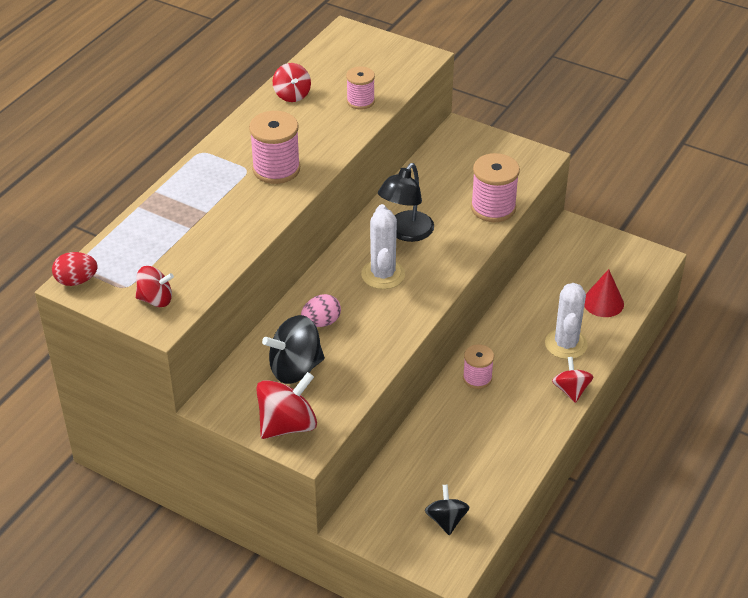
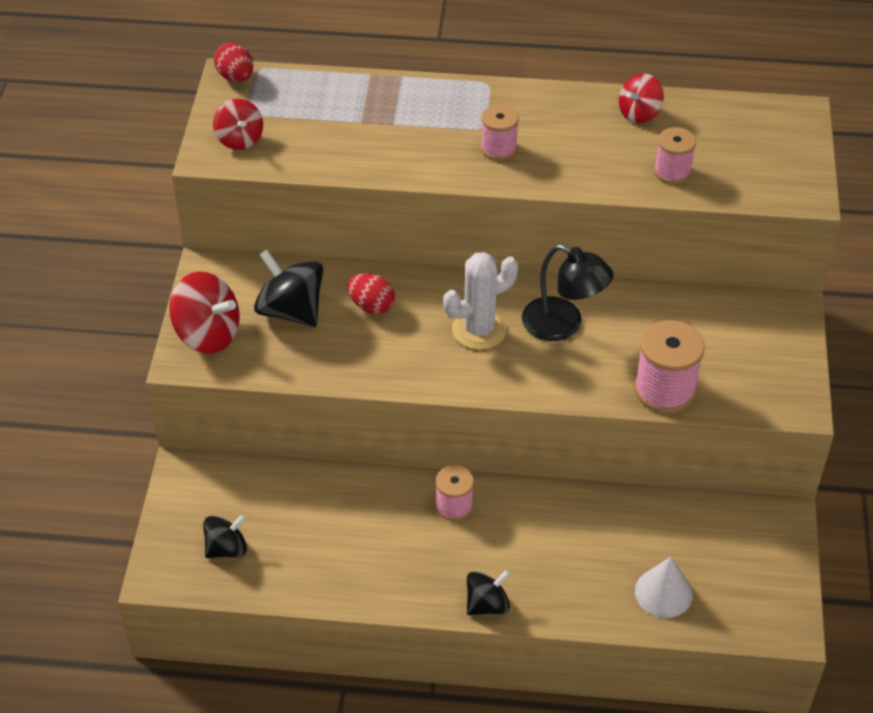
camera: 65 degrees right, 5 degrees up
pink spool [249,111,300,184] -> pink spool [481,104,519,161], size x0.62
pink egg [301,294,341,327] -> red egg [348,273,395,314]
black lamp [378,163,434,242] -> black lamp turned 150 degrees counterclockwise [522,244,614,341]
white cactus [545,283,588,359] -> none
red spinning top [552,357,593,403] -> black spinning top [467,570,510,615]
red cone [584,269,624,317] -> white cone [635,557,693,618]

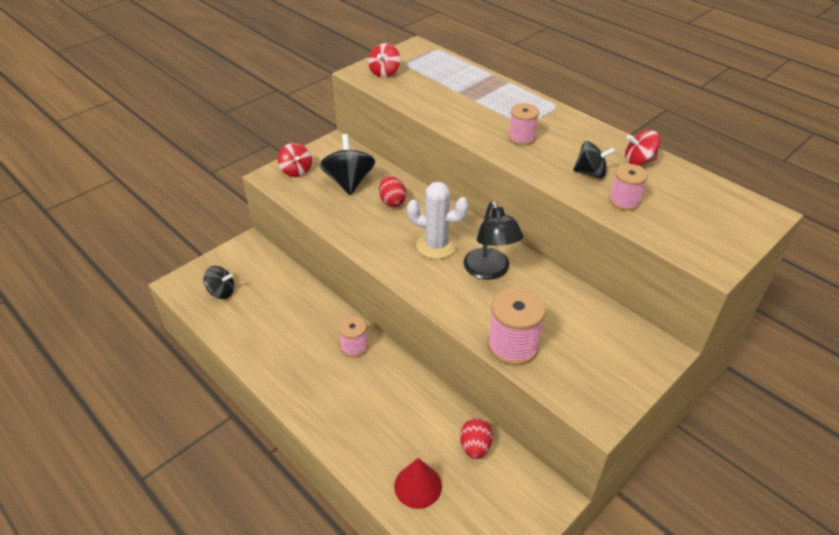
camera: 40 degrees right, 5 degrees down
red spinning top [169,272,240,353] -> red spinning top [278,143,312,177], size x0.63
red egg [214,43,254,82] -> red egg moved to [460,418,493,459]
black spinning top [467,570,510,615] -> black spinning top moved to [573,141,615,179]
white cone [635,557,693,618] -> red cone [394,458,442,509]

